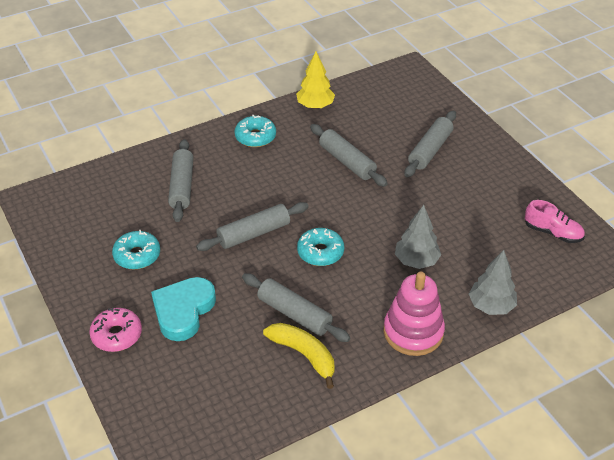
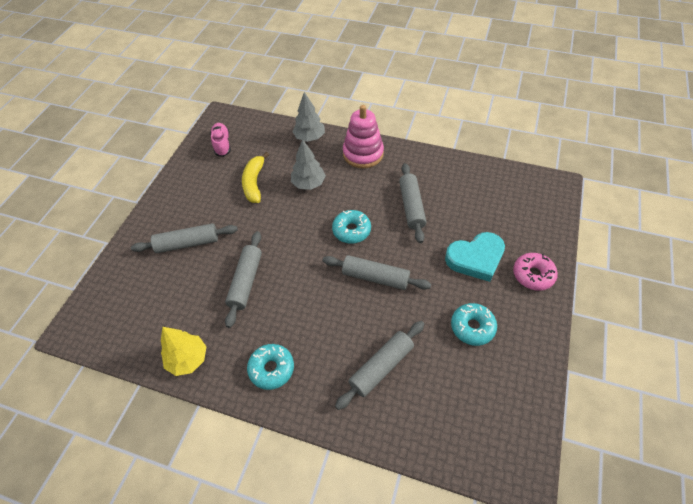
camera: 130 degrees left, 10 degrees up
yellow banana [263,323,335,389] -> yellow banana moved to [242,152,269,203]

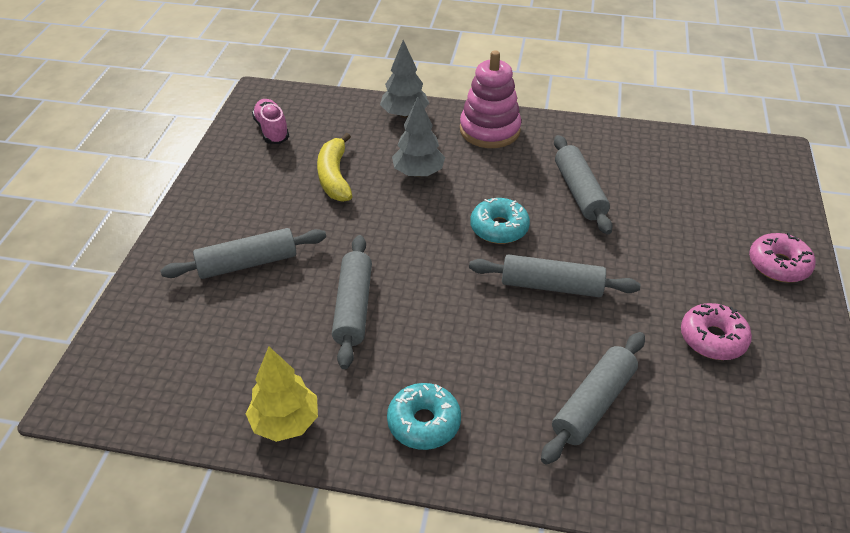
camera: 10 degrees left, 10 degrees down
turquoise heart [445,232,505,282] -> none
turquoise donut [451,303,497,346] -> pink donut [681,303,752,360]

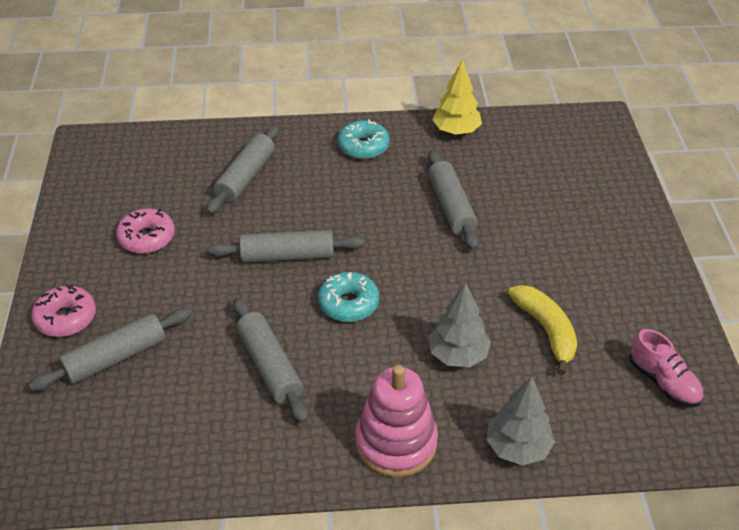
camera: 165 degrees right, 0 degrees up
grey rolling pin [160,228,326,279] -> grey rolling pin moved to [28,308,192,391]

